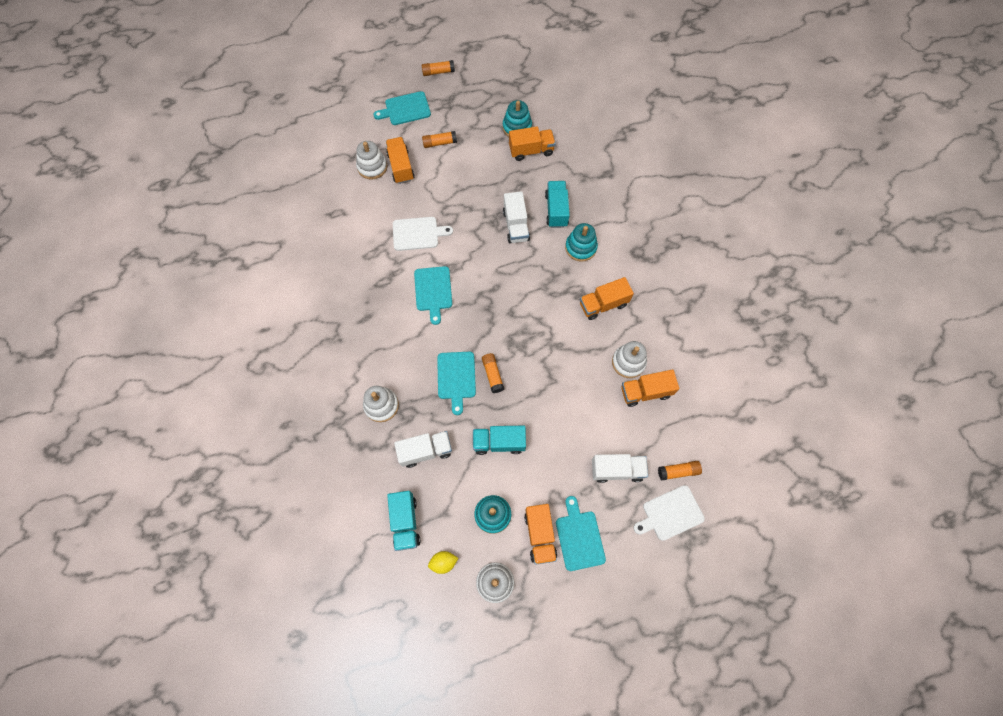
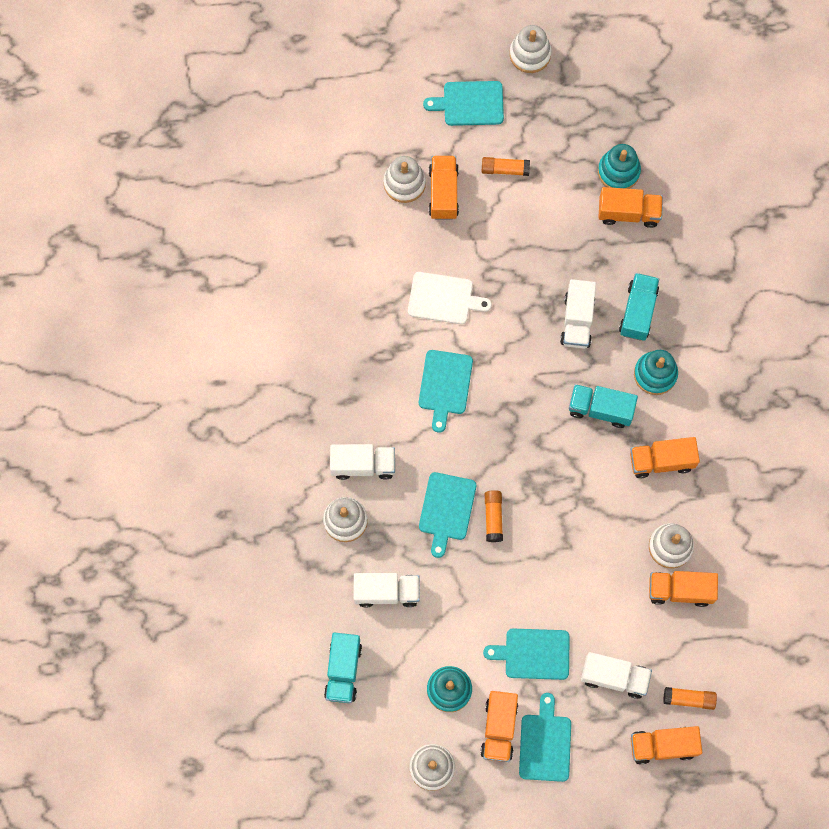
camera: 15 degrees right, 5 degrees up
orange glue stick [421,60,455,76] -> white stacking toy [510,25,552,73]
yellow lemon [428,551,458,574] -> none
turquoise truck [473,426,526,455] -> turquoise truck moved to [569,384,638,428]
white cutting board [633,485,705,541] -> orange truck [631,726,702,764]
none -> white truck [330,444,395,480]
none -> turquoise cutting board [483,629,570,680]

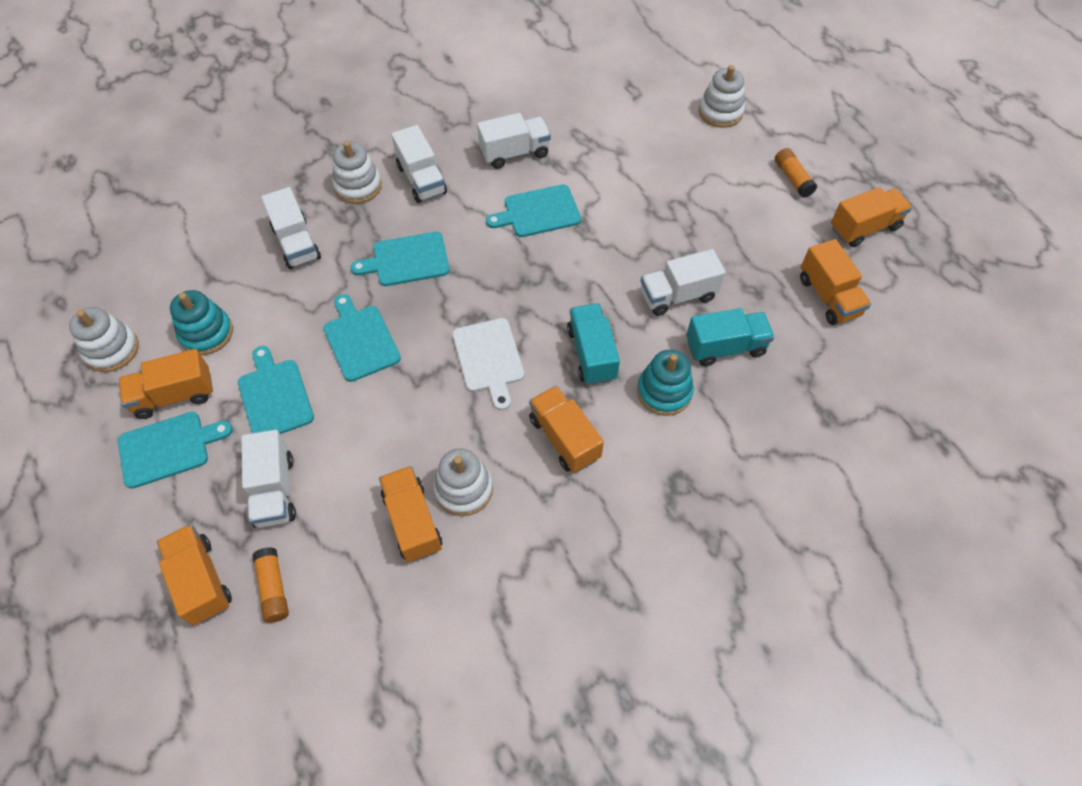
camera: 65 degrees right, 15 degrees down
turquoise truck [324,632,362,703] -> none
white cutting board [408,272,492,324] -> white cutting board moved to [452,318,524,410]
turquoise cutting board [423,81,504,126] -> turquoise cutting board moved to [323,294,401,382]
orange truck [429,156,459,220] -> orange truck moved to [831,187,912,247]
orange glue stick [485,490,503,542] -> none
white stacking toy [510,25,552,73] -> none
turquoise stacking toy [598,144,641,189] -> none
none -> white truck [477,113,551,169]

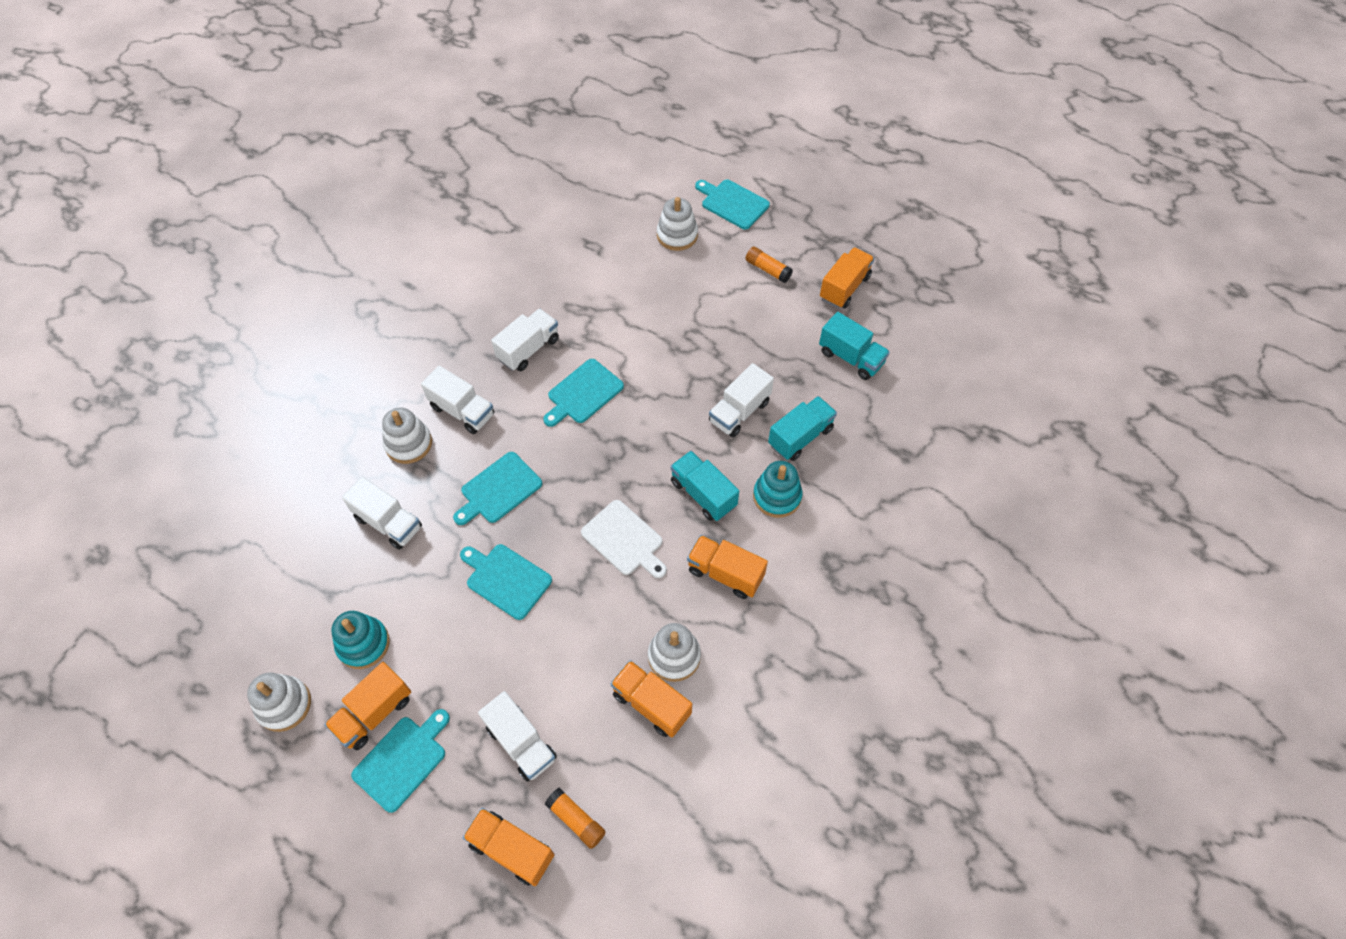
camera: 30 degrees left, 0 degrees up
turquoise cutting board [238,346,314,434] -> turquoise cutting board moved to [695,180,770,229]
orange truck [800,239,871,325] -> turquoise truck [819,312,890,380]

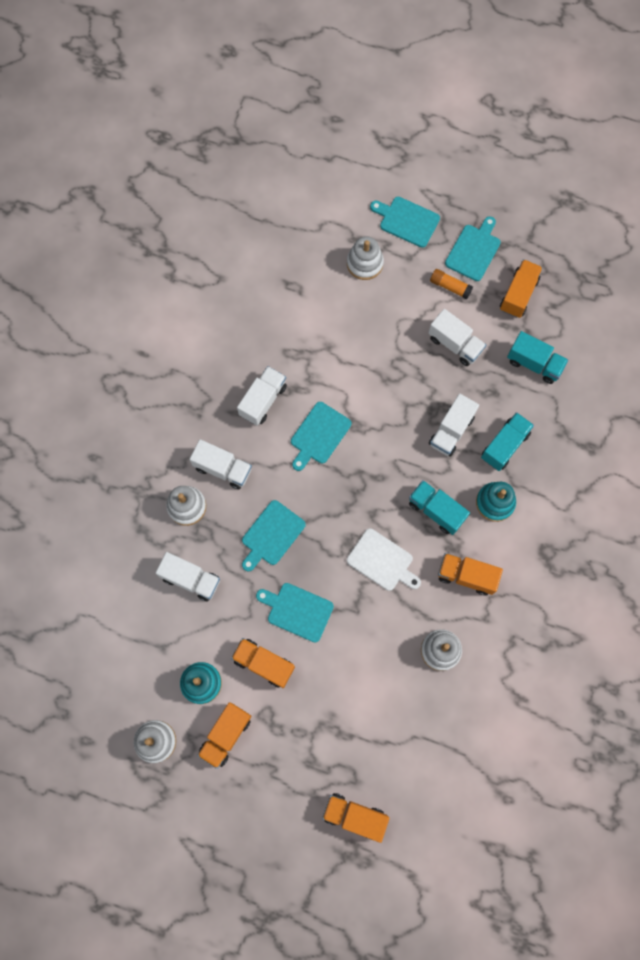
camera: 10 degrees left, 15 degrees up
turquoise cutting board [351,709,450,813] -> turquoise cutting board moved to [445,216,501,281]
white truck [478,691,557,782] -> white truck moved to [428,309,486,366]
orange glue stick [545,788,606,849] -> none
orange truck [610,660,692,738] -> orange truck moved to [231,638,295,688]

